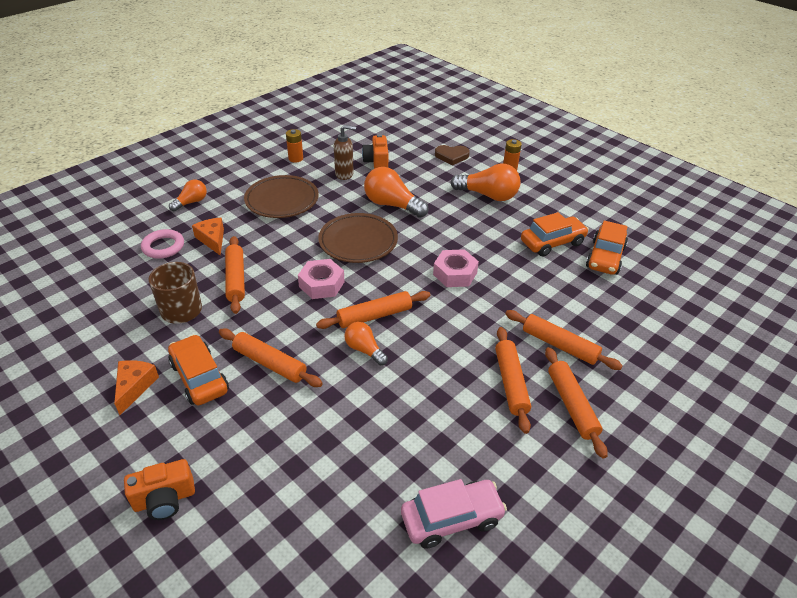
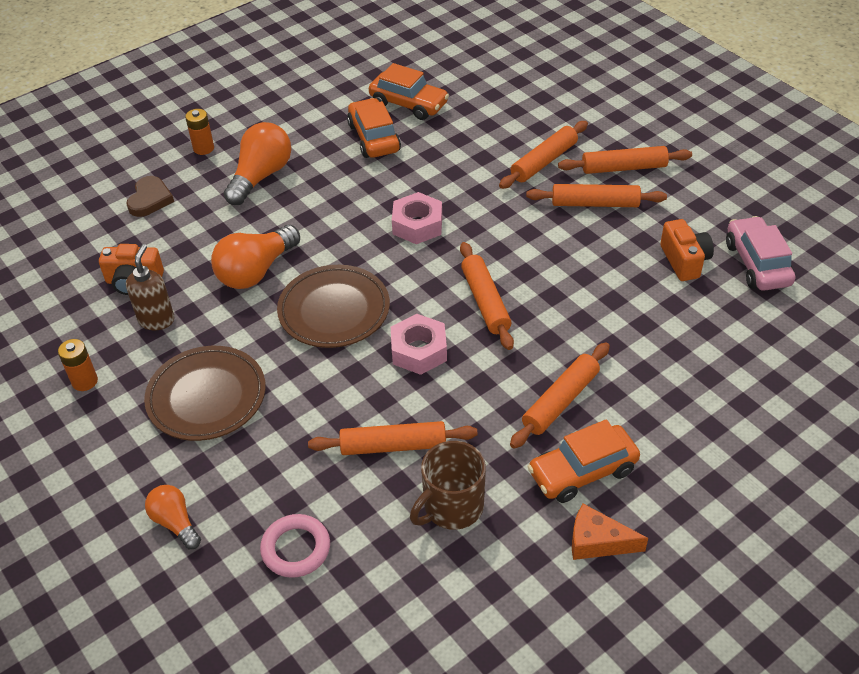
camera: 80 degrees left, 5 degrees up
orange camera [124,459,195,520] -> orange camera moved to [660,219,714,281]
orange cheese [192,218,224,256] -> none
orange light bulb [344,322,388,366] -> none

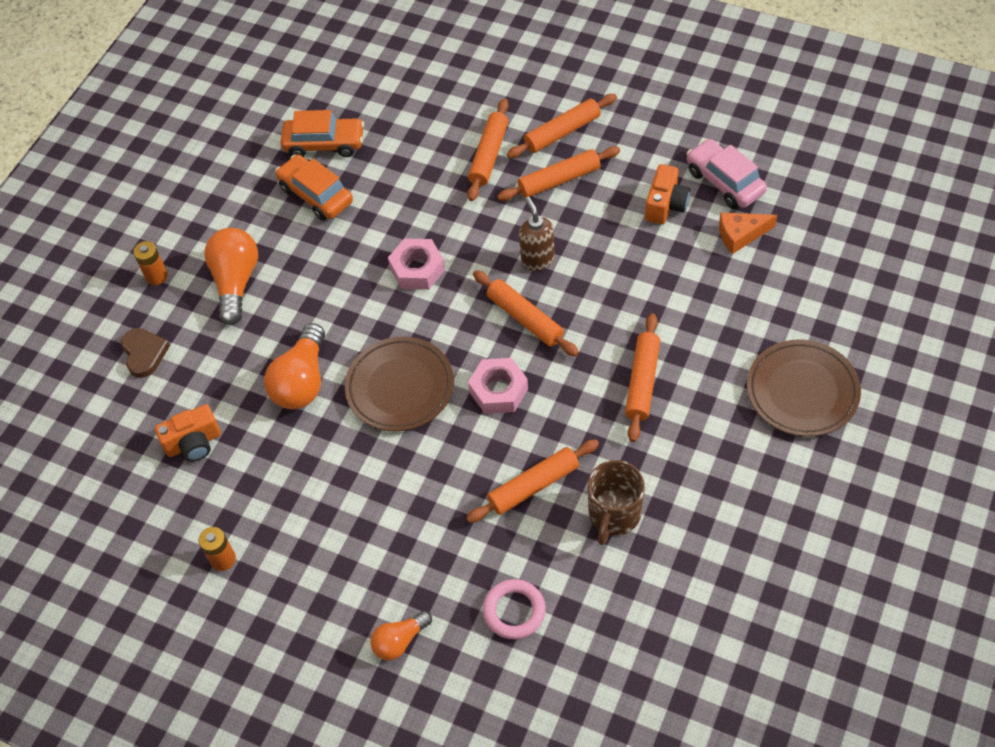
camera: 25 degrees left, 10 degrees up
brown soap dispenser [126,244,175,330] -> brown soap dispenser moved to [519,197,555,271]
brown plate [144,346,266,441] -> brown plate moved to [747,340,861,437]
orange light bulb [145,485,201,549] -> orange light bulb turned 60 degrees counterclockwise [370,611,432,660]
orange car [527,419,640,503] -> none
orange cheese [572,504,648,560] -> orange cheese moved to [719,212,777,254]
orange camera [660,219,714,281] -> orange camera turned 60 degrees clockwise [645,164,690,224]

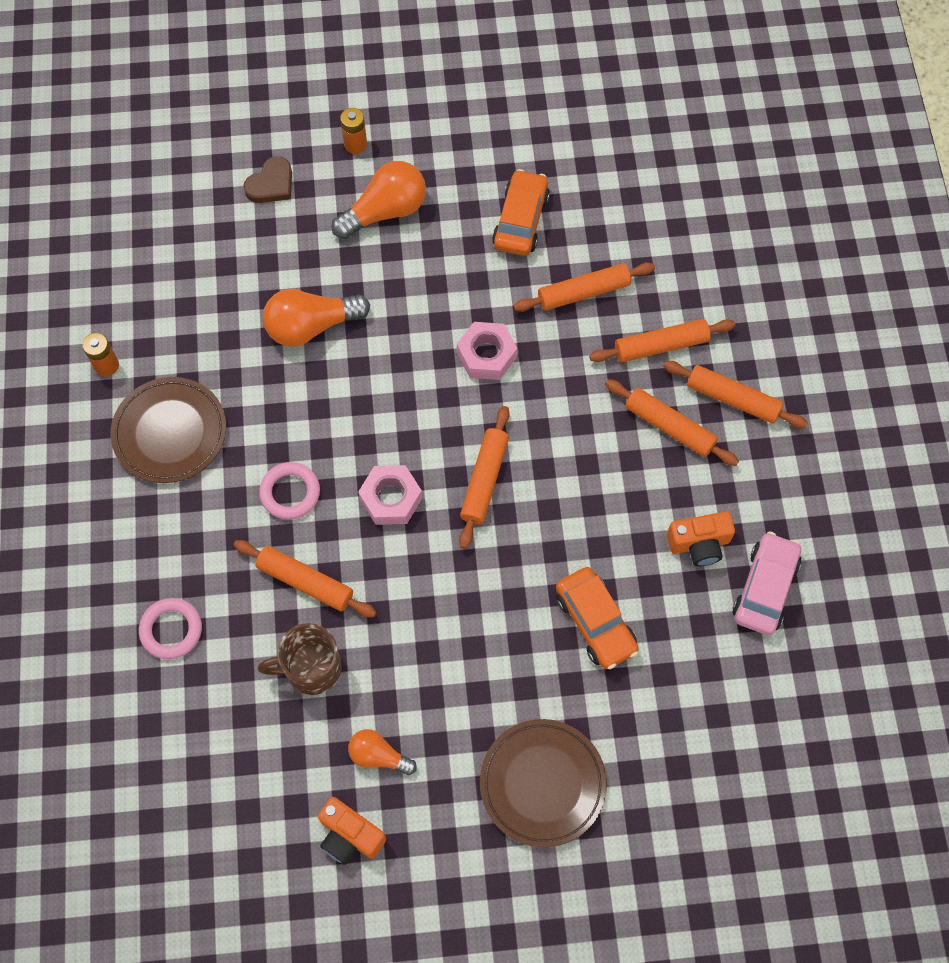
camera: 55 degrees right, 10 degrees up
orange camera [155,404,221,462] -> orange camera moved to [318,797,386,865]
orange car [280,110,364,157] -> orange car moved to [556,567,638,669]
brown plate [345,336,454,431] -> brown plate moved to [111,377,226,483]
orange light bulb [370,611,432,660] -> orange light bulb moved to [348,729,417,775]
brown soap dispenser [519,197,555,271] -> none
orange rolling pin [625,313,660,442] -> orange rolling pin moved to [514,262,655,312]
orange cheese [719,212,777,254] -> none
none -> pink ring [259,462,320,520]

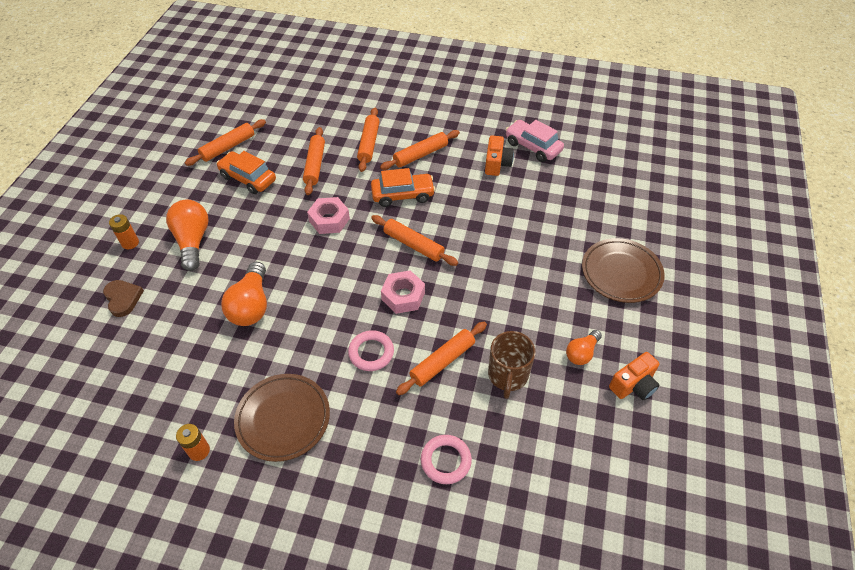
camera: 70 degrees left, 15 degrees down
orange car [556,567,638,669] -> orange car moved to [371,168,435,207]
orange rolling pin [663,361,808,428] -> orange rolling pin moved to [185,119,266,166]

